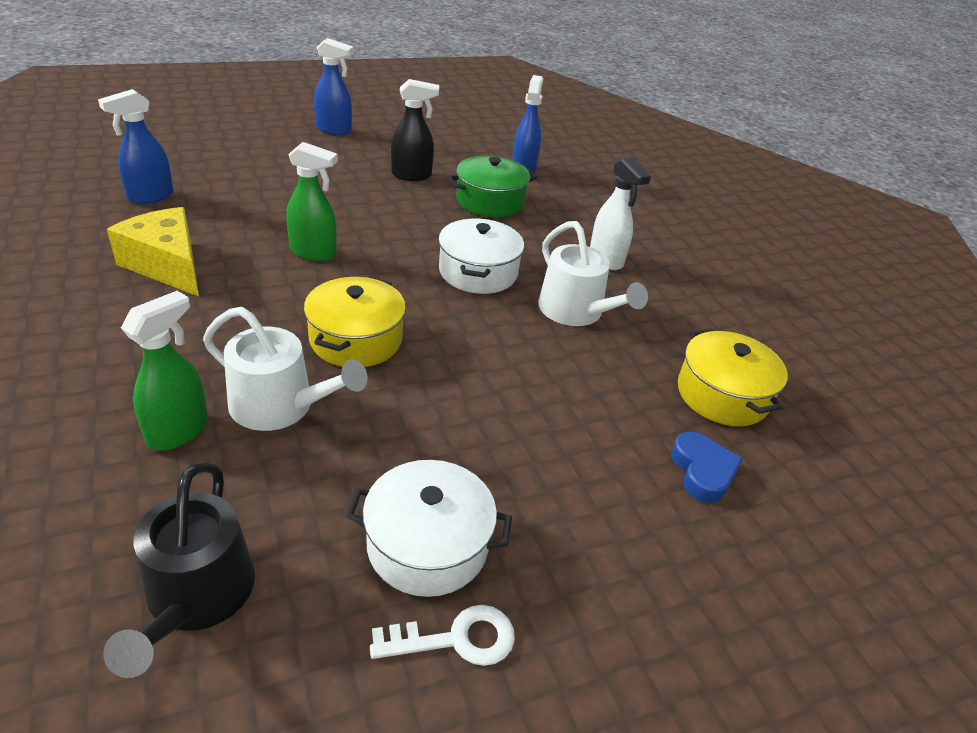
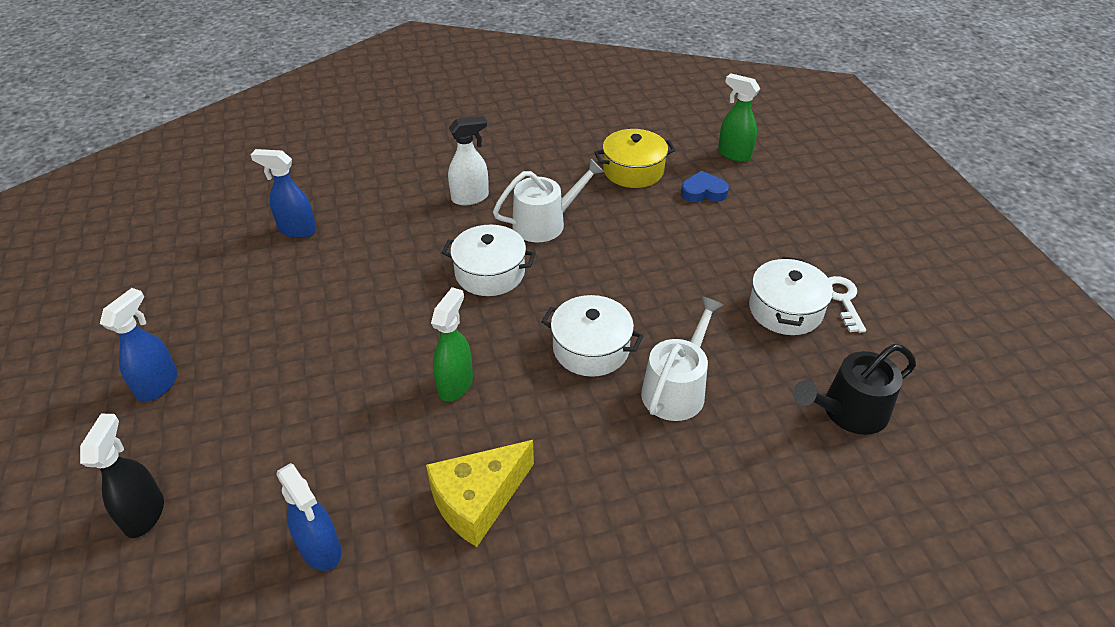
camera: 80 degrees left, 5 degrees up
black watering can [103,462,255,678] -> black watering can turned 150 degrees clockwise [793,344,916,435]
green spray bottle [121,291,208,451] -> green spray bottle moved to [718,73,760,162]
yellow pot [304,276,406,367] -> white pot [541,295,643,377]
black spray bottle [391,79,439,181] -> black spray bottle moved to [80,414,164,538]
green pot [447,155,537,217] -> none

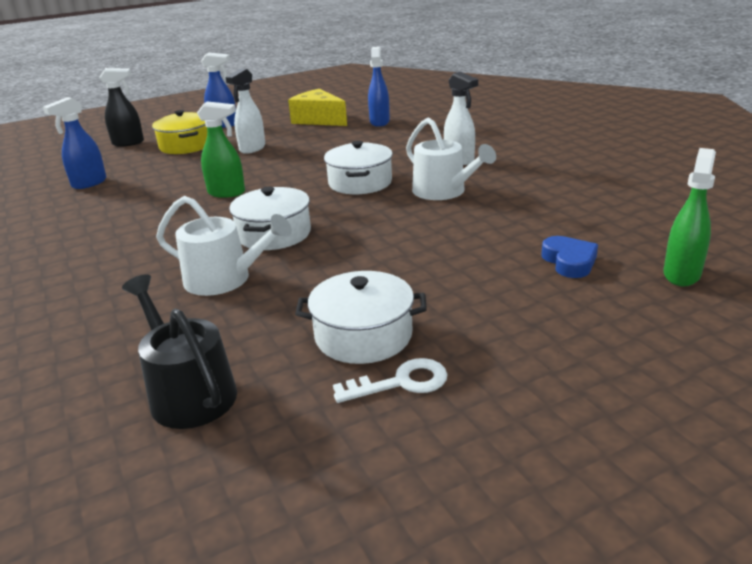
camera: 80 degrees right, 15 degrees down
yellow cheese [426,440,534,547] -> yellow cheese moved to [288,89,347,126]
yellow pot [594,129,676,188] -> yellow pot moved to [152,110,207,154]
none -> white spray bottle [226,68,265,154]

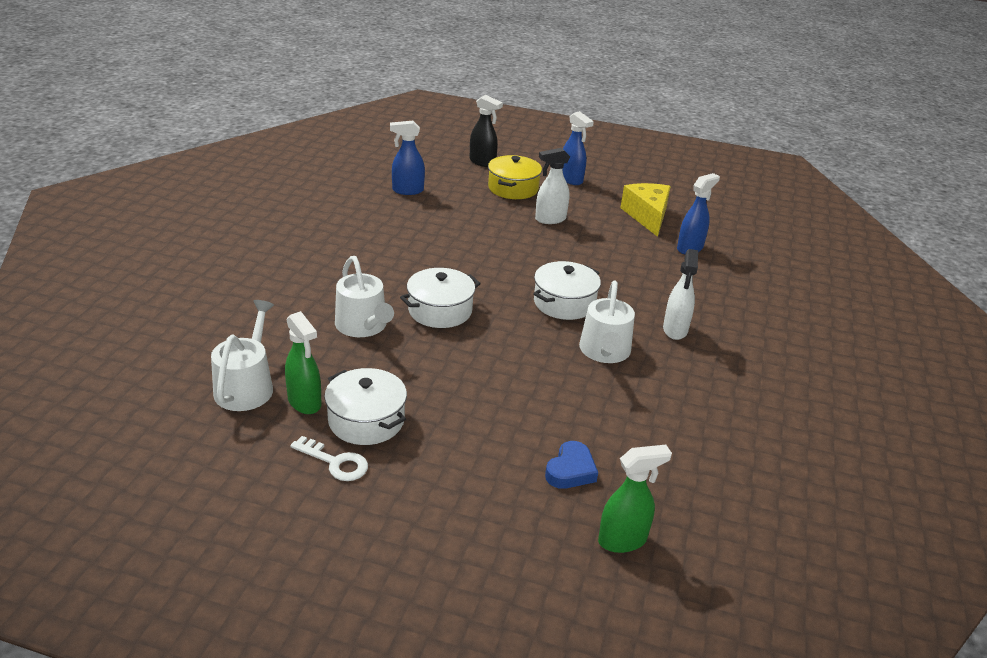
camera: 40 degrees right, 5 degrees up
black watering can [122,274,237,429] -> white watering can [211,300,274,411]
green spray bottle [197,101,245,198] -> green spray bottle moved to [285,311,322,414]

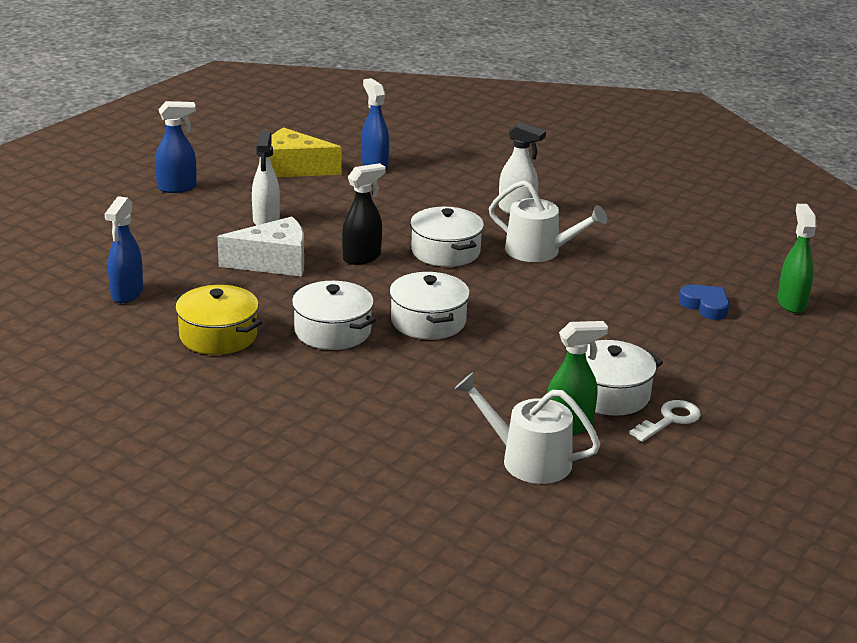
camera: 70 degrees left, 5 degrees down
white watering can [335,256,394,337] -> none
black spray bottle [470,95,503,167] -> black spray bottle moved to [342,163,386,265]
yellow pot [488,155,542,199] -> yellow pot moved to [174,285,262,355]
none -> white cheese [217,216,304,277]
none -> white pot [291,281,376,350]

